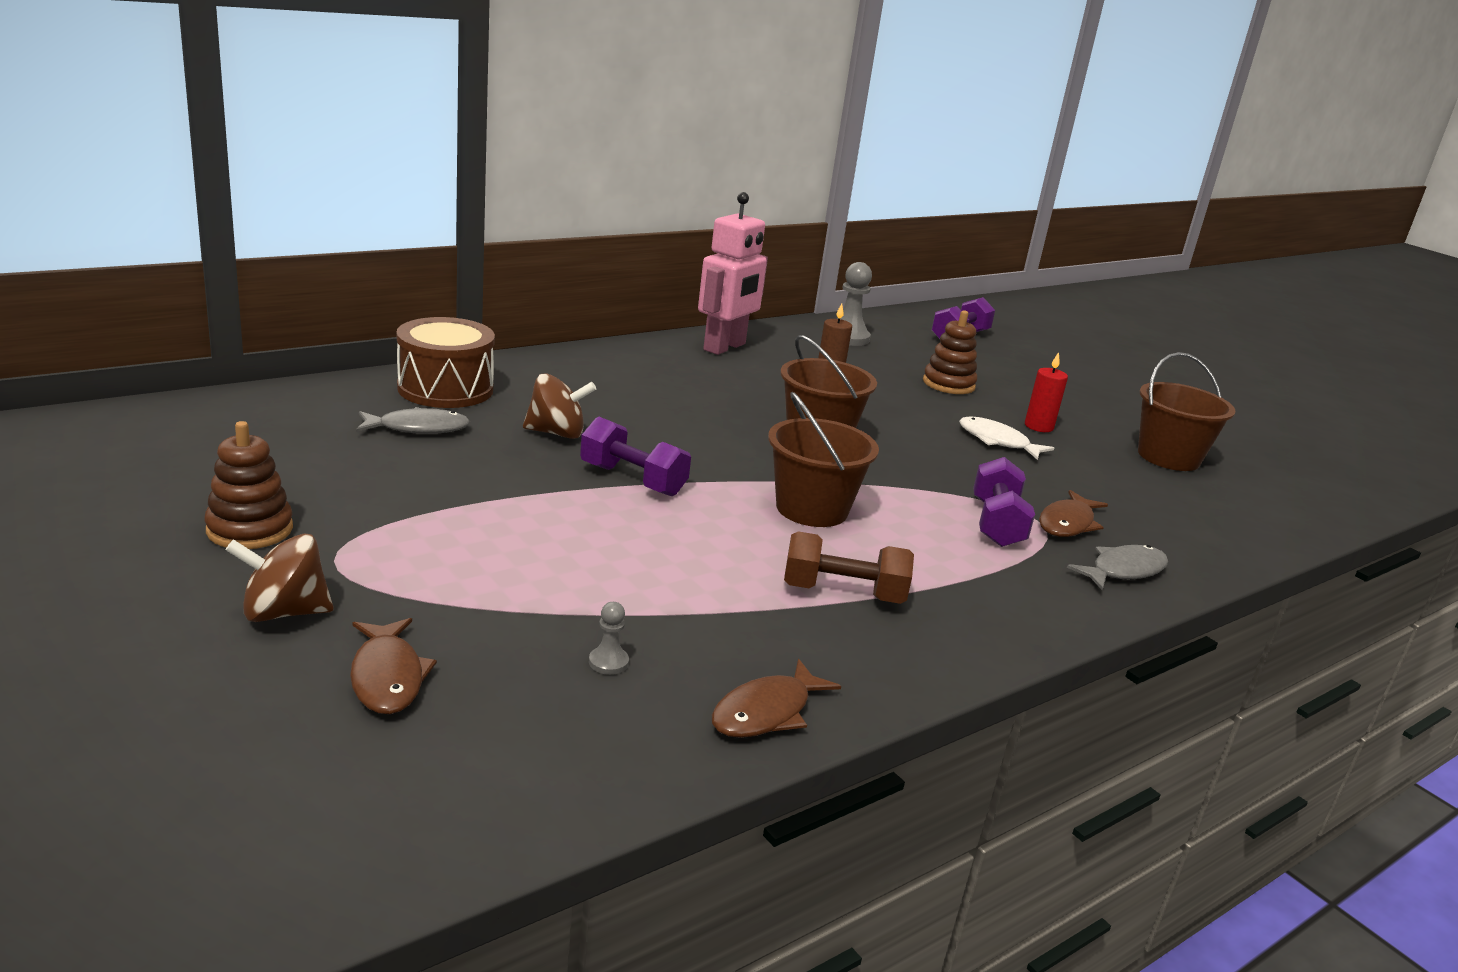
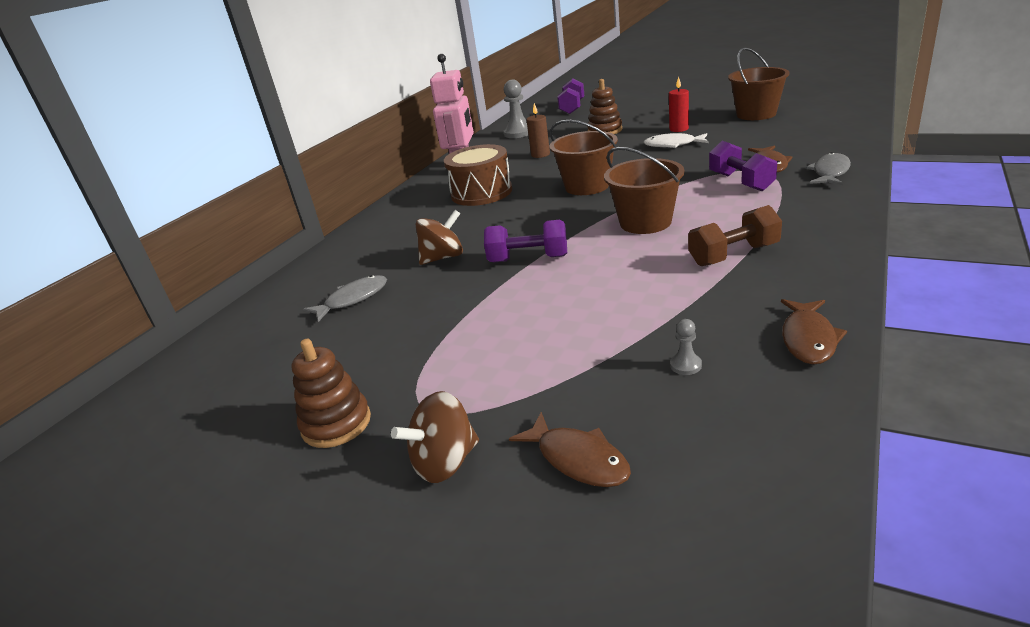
camera: 20 degrees left, 5 degrees up
brown drum [396,317,495,408] -> brown drum moved to [444,144,512,206]

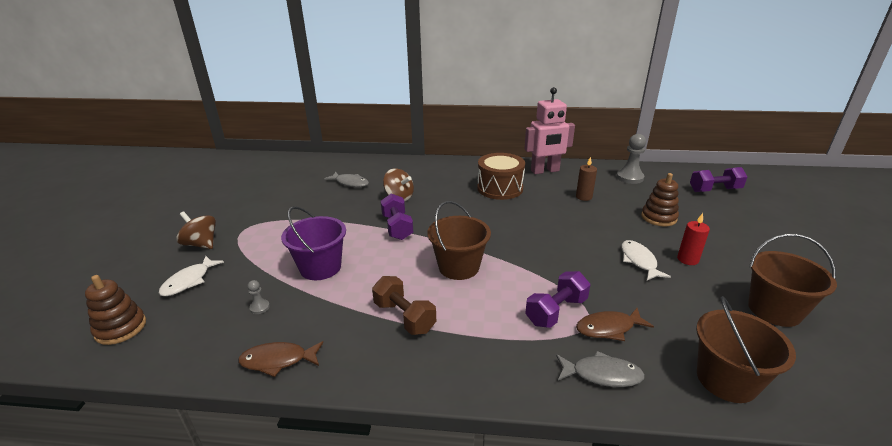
camera: 65 degrees right, 0 degrees up
brown stacking toy [292,339,371,448] -> brown stacking toy moved to [85,275,146,345]
brown fish [509,412,631,487] -> white fish [158,256,224,296]
brown bucket [550,120,618,195] -> brown bucket moved to [696,296,796,403]
none -> purple bucket [281,206,346,280]

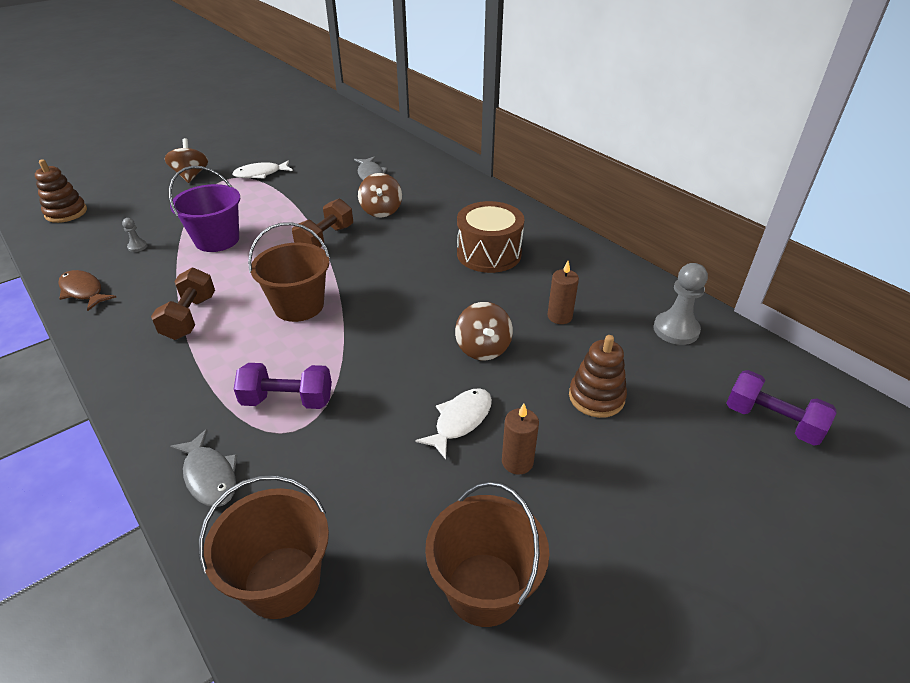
camera: 45 degrees right, 10 degrees up
white fish [158,256,224,296] -> white fish moved to [232,160,293,179]
purple dumbbell [381,193,413,240] -> brown dumbbell [292,198,353,248]
pink robot [524,87,575,174] -> none
brown fish [576,308,654,341] -> none
red candle [677,213,710,265] -> brown candle [502,404,539,475]
none -> brown spinning top [455,302,513,360]

